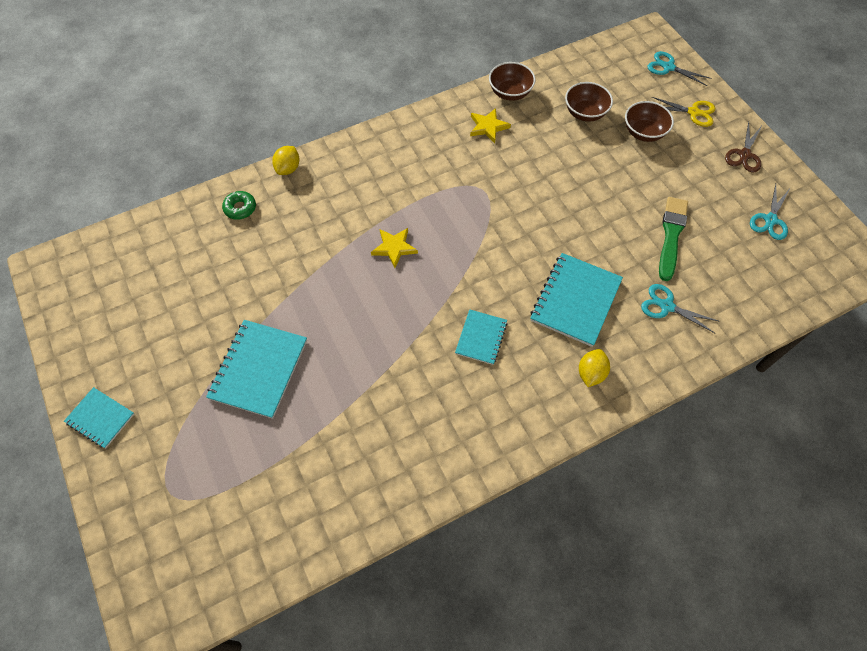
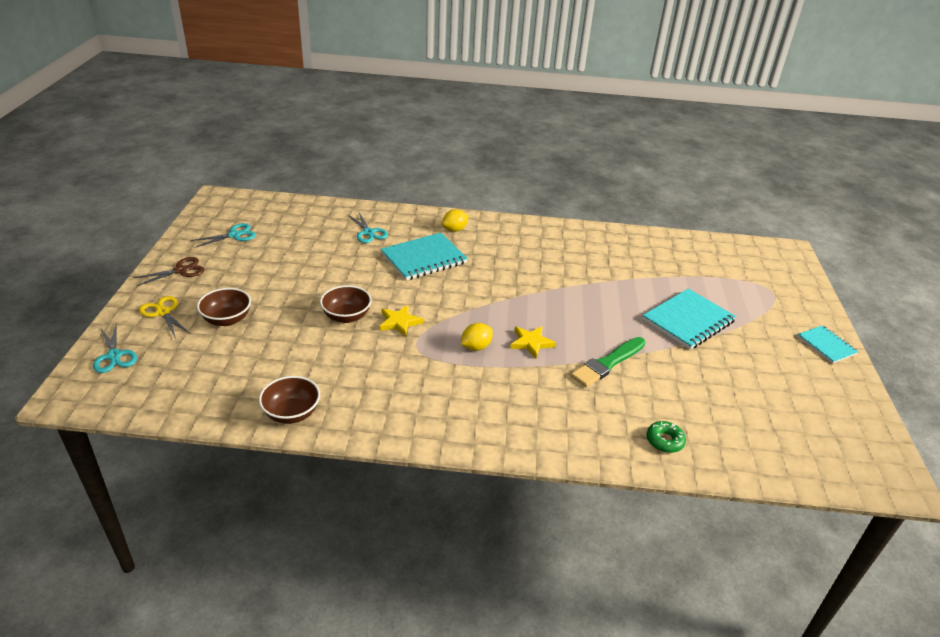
camera: 150 degrees left, 25 degrees down
yellow lemon [272,146,299,175] -> yellow lemon moved to [461,323,493,351]
turquoise notebook [455,309,508,365] -> none
yellow star [470,108,511,143] -> yellow star moved to [379,305,423,337]
brown bowl [565,82,613,122] -> brown bowl moved to [320,285,372,323]
green brush [659,197,688,281] -> green brush moved to [571,337,645,387]

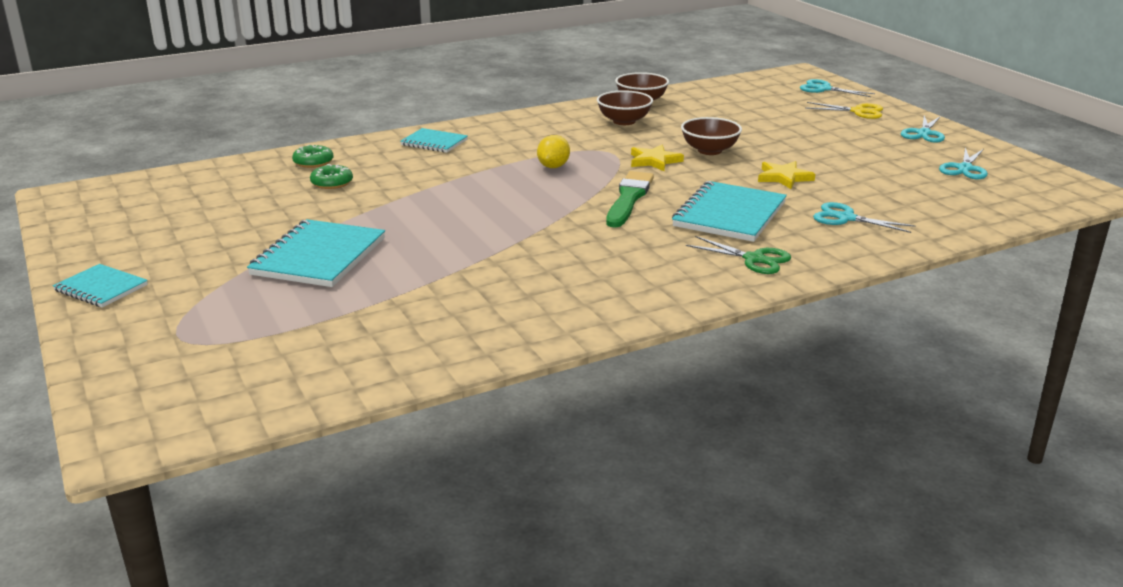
camera: 150 degrees right, 10 degrees down
brown scissors [133,257,205,286] -> turquoise scissors [901,116,945,143]
brown bowl [197,288,251,326] -> brown bowl moved to [597,91,653,125]
yellow lemon [442,209,469,232] -> green scissors [686,236,791,274]
yellow star [510,326,556,359] -> yellow star moved to [758,161,815,189]
green brush [571,337,645,387] -> green brush moved to [606,171,654,228]
none -> green donut [310,164,353,189]
none -> turquoise notebook [400,128,468,153]

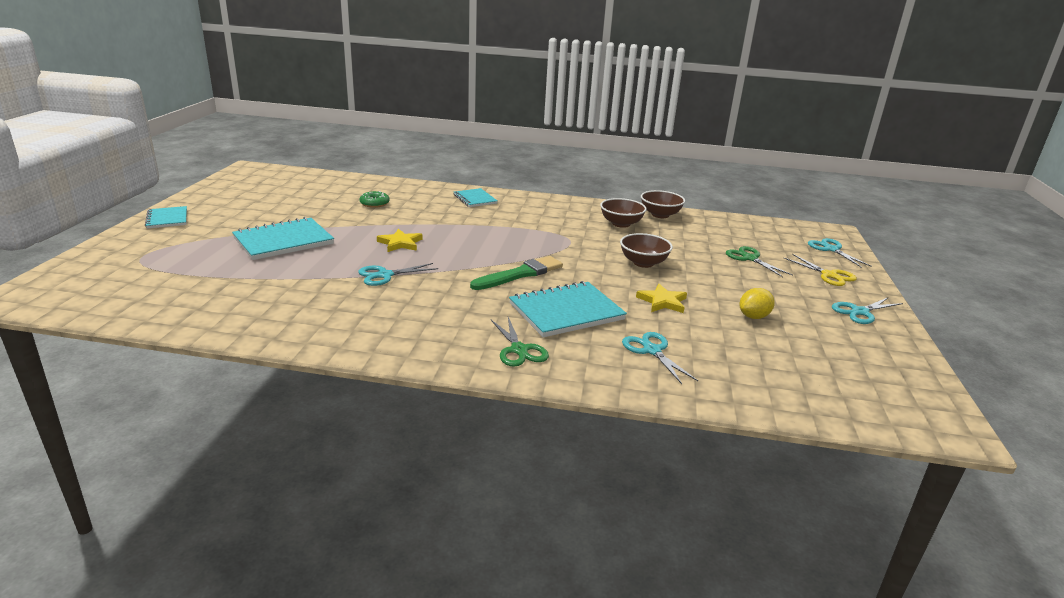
camera: 35 degrees right, 0 degrees up
green donut [292,144,334,168] -> none
yellow lemon [537,135,570,168] -> yellow lemon moved to [739,288,775,319]
yellow star [631,145,684,171] -> yellow star moved to [377,229,423,252]
turquoise scissors [939,147,988,179] -> turquoise scissors moved to [358,263,438,286]
none -> green scissors [726,246,793,277]

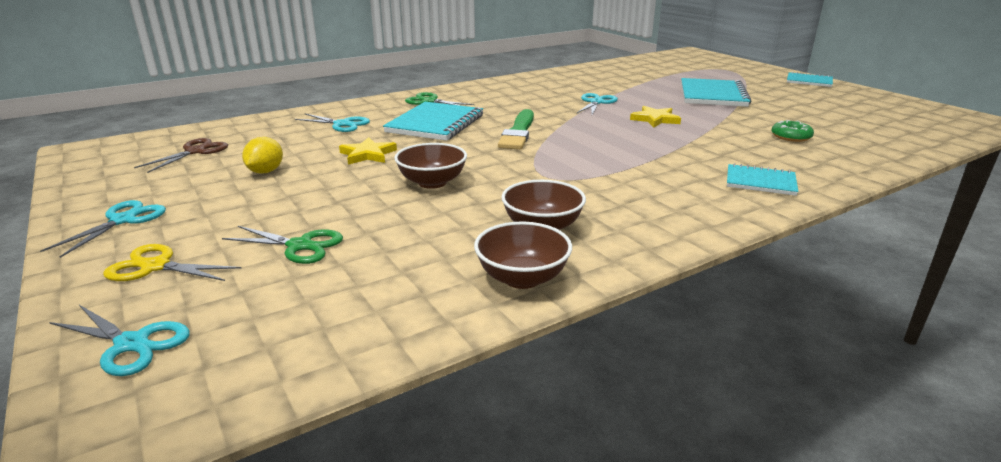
camera: 140 degrees right, 0 degrees up
none -> brown scissors [134,138,228,173]

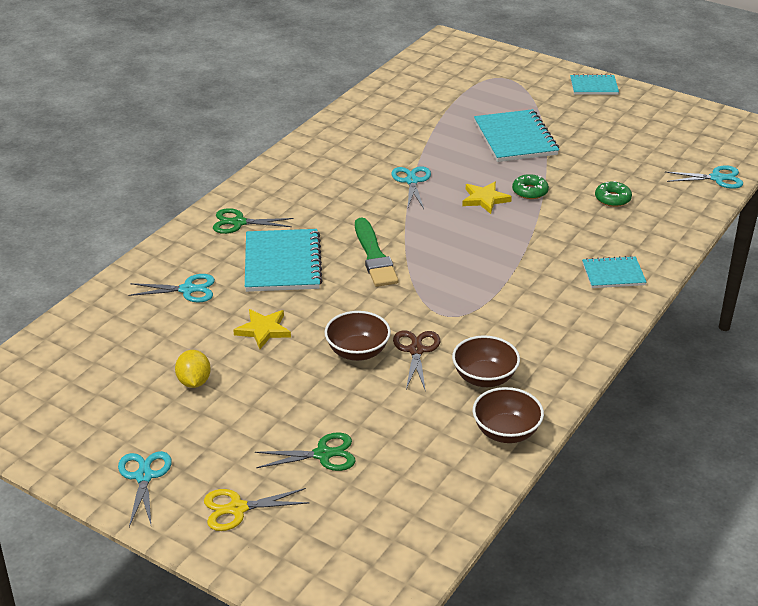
camera: 25 degrees left, 10 degrees up
turquoise scissors [49,305,190,376] -> turquoise scissors moved to [665,165,743,189]
brown scissors [134,138,228,173] -> brown scissors moved to [393,330,440,392]
none -> green donut [512,174,549,199]

